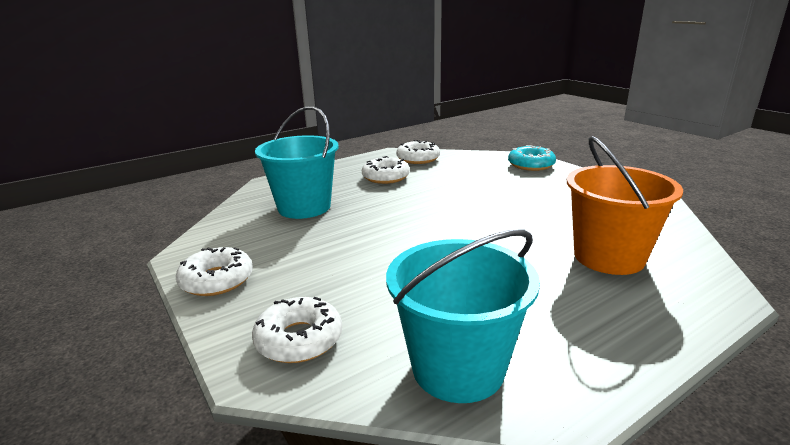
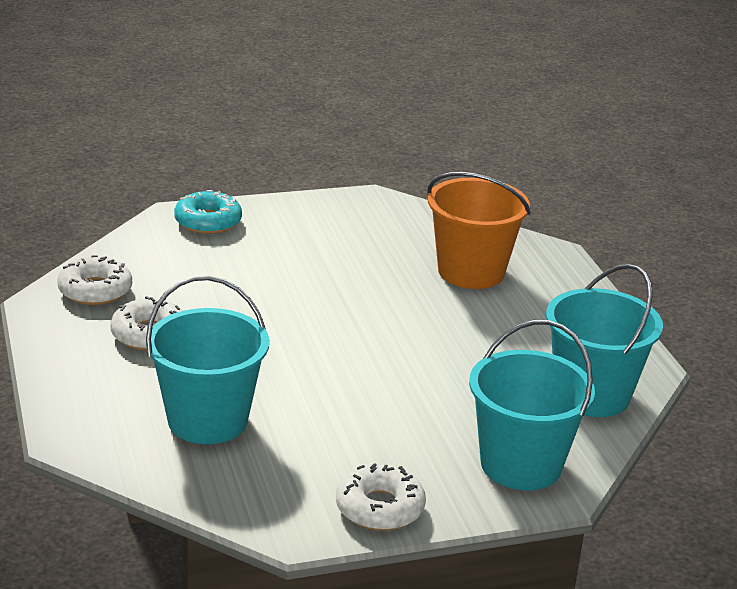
camera: 75 degrees left, 5 degrees up
white donut [252,297,342,363] -> turquoise bucket [469,320,595,490]

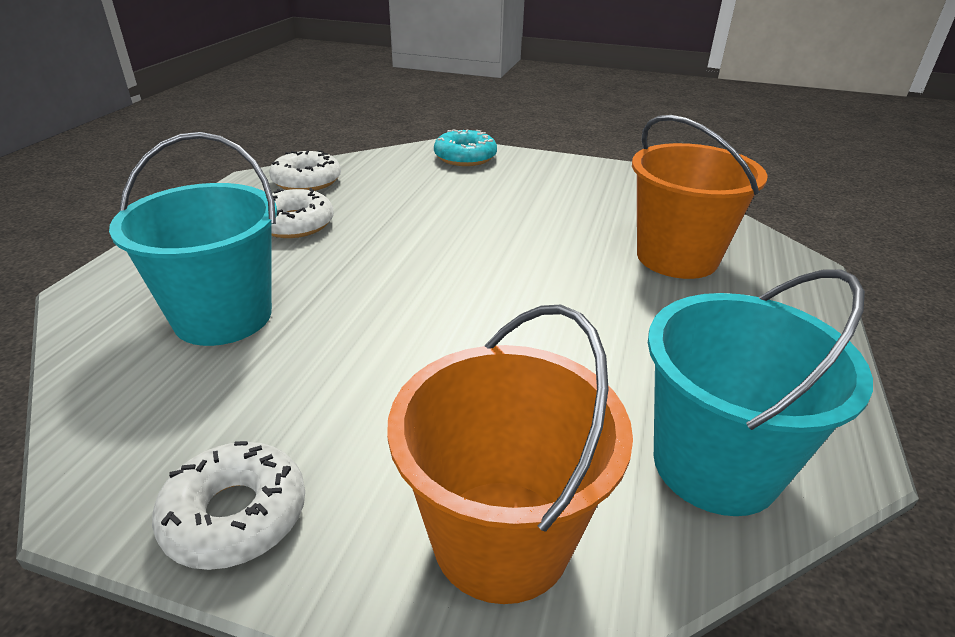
camera: 35 degrees right, 5 degrees up
turquoise bucket [469,320,595,490] -> orange bucket [387,305,633,604]

